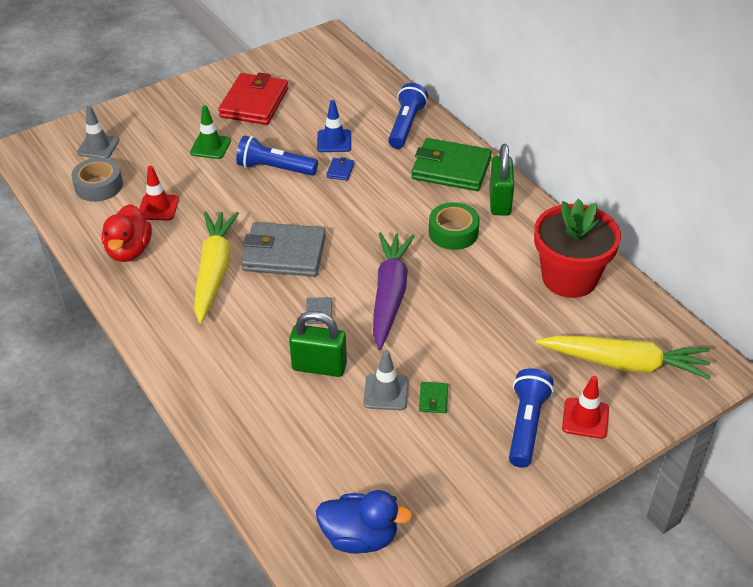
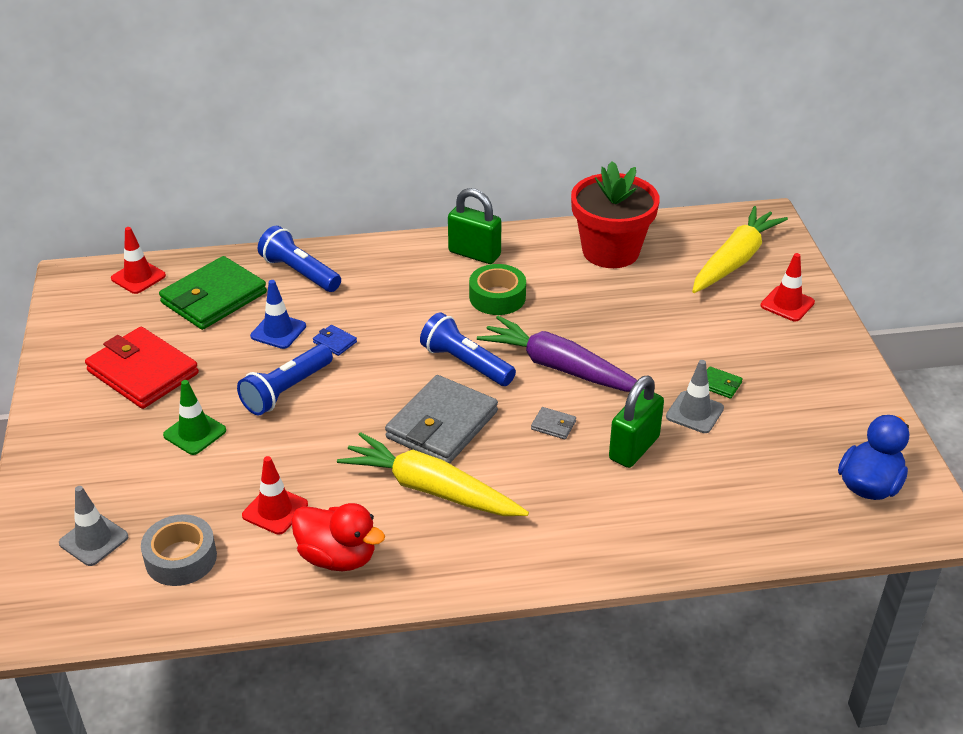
camera: 65 degrees left, 5 degrees down
green wallet [412,138,492,191] -> green wallet moved to [159,256,267,330]
blue flashlight [509,368,554,468] -> blue flashlight moved to [420,312,516,386]
none -> red traffic cone [111,227,166,294]

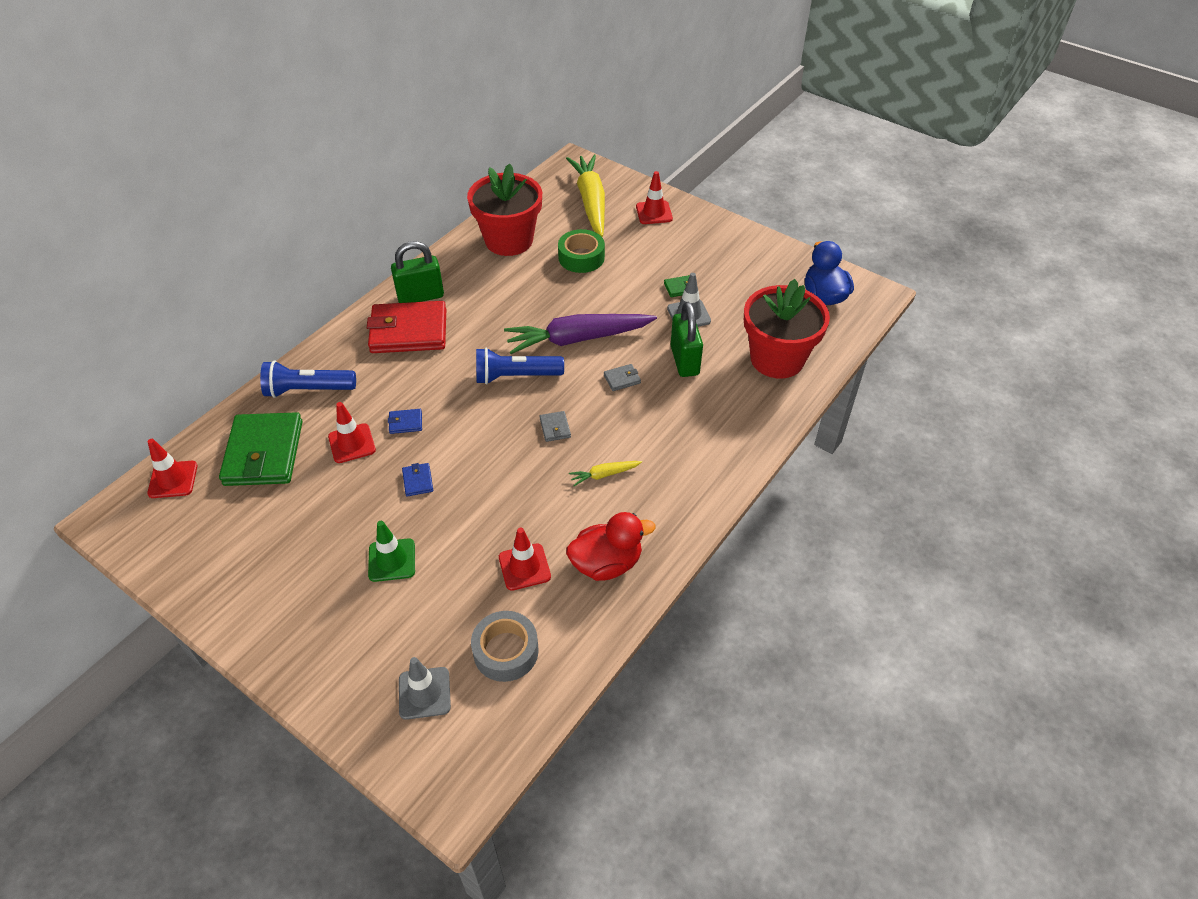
camera: 45 degrees left, 10 degrees up
red wallet [85,327,199,409] -> red wallet moved to [367,301,446,353]
blue flashlight [237,344,333,415] -> blue wallet [402,463,433,496]
blue traffic cone [250,280,306,349] -> red traffic cone [328,402,376,463]
yellow carrot [337,432,529,516] -> yellow carrot [569,461,642,486], size x0.43
grey wallet [385,375,498,464] -> grey wallet [539,411,571,442], size x0.40
green tape [469,264,526,315] -> green tape moved to [558,229,605,273]
none -> red flower pot [744,279,830,379]

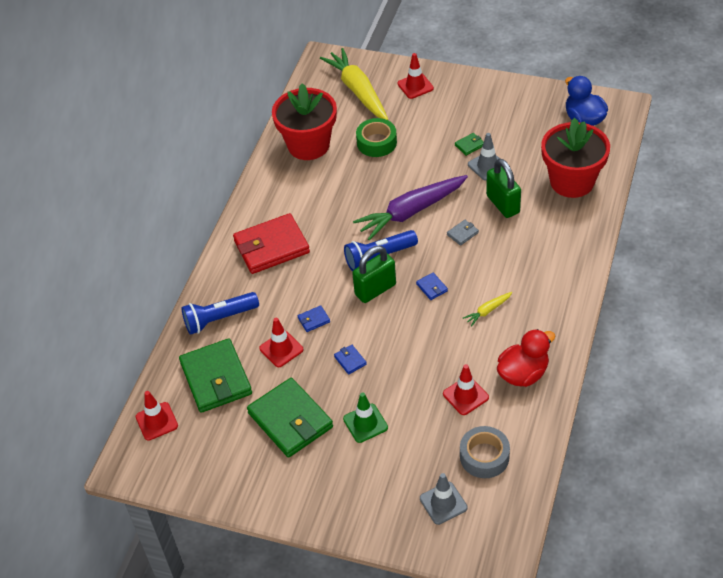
camera: 15 degrees left, 0 degrees up
green padlock [391,241,444,303] -> green padlock moved to [352,246,396,303]
grey wallet [539,411,571,442] -> blue wallet [416,273,448,300]
none -> green wallet [247,378,333,458]

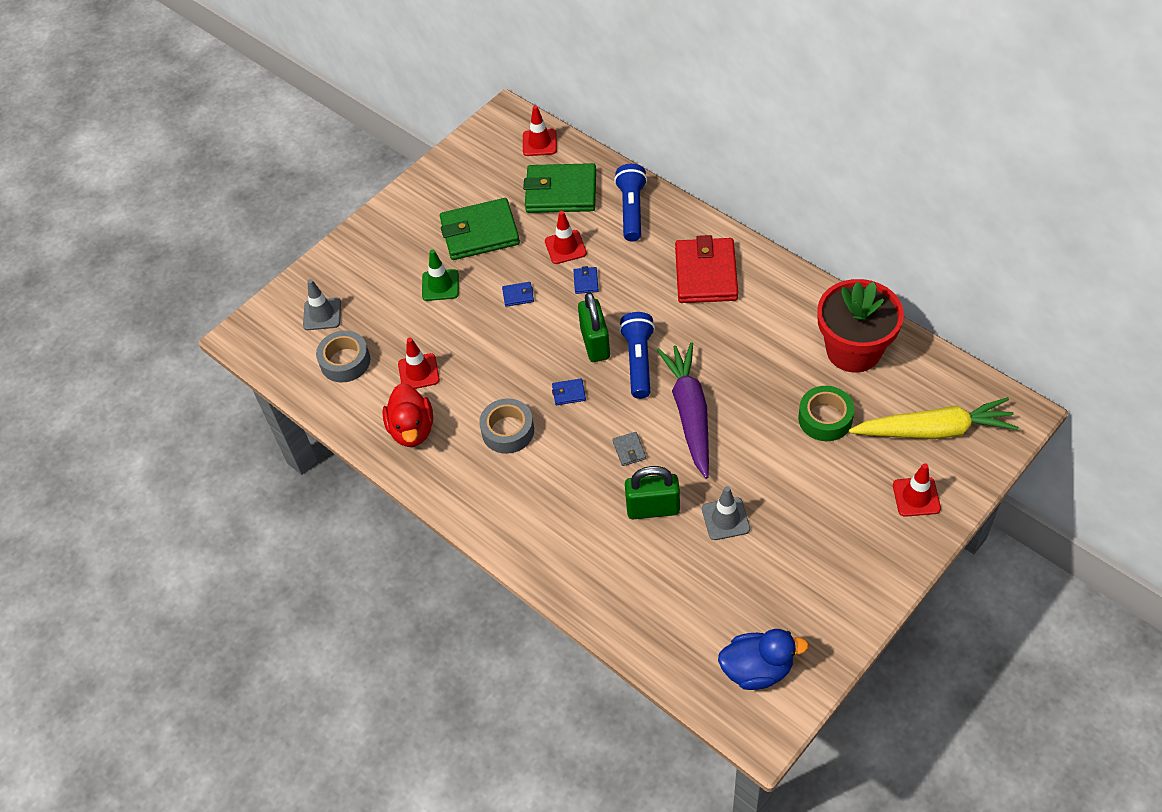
camera: 115 degrees right, 5 degrees up
green wallet [455,133,484,156] -> none
yellow carrot [463,292,512,327] -> grey tape [479,398,534,454]
red flower pot [541,118,610,198] -> none

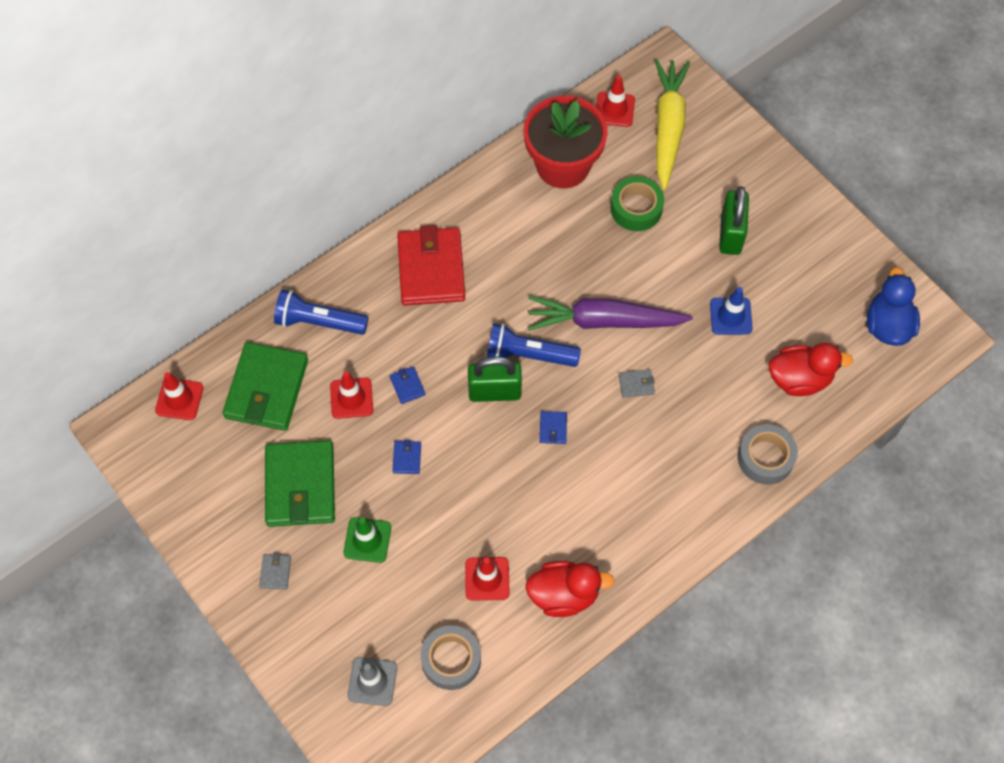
camera: 85 degrees left, 10 degrees up
grey tape [479,398,534,454] -> grey tape moved to [738,424,798,485]
blue wallet [573,266,599,294] -> blue wallet turned 60 degrees clockwise [390,366,425,404]
green padlock [625,466,680,519] -> green padlock moved to [719,186,749,255]
red wallet [675,235,738,303] -> red wallet turned 75 degrees clockwise [397,225,465,306]
grey traffic cone [702,486,750,540] -> blue traffic cone [710,287,753,335]
red traffic cone [893,463,941,517] -> red traffic cone moved to [596,75,635,127]
none -> grey wallet [259,553,291,590]
none -> red duck [769,343,853,396]

